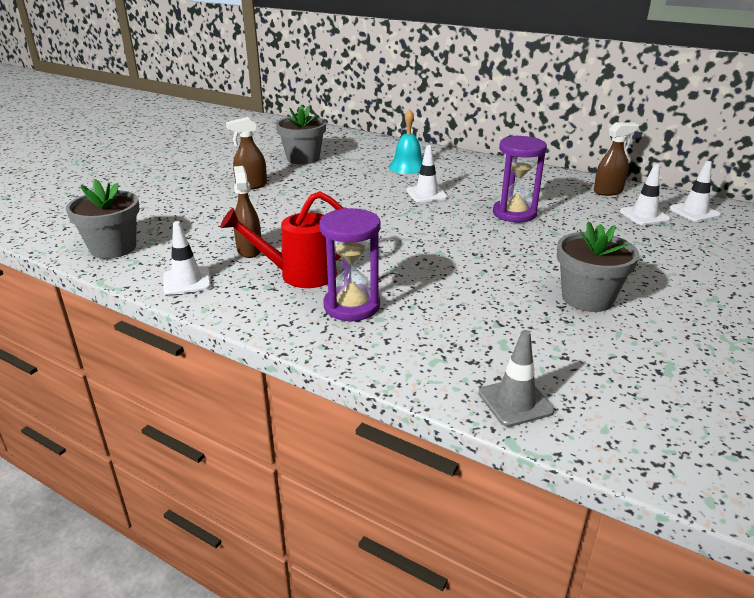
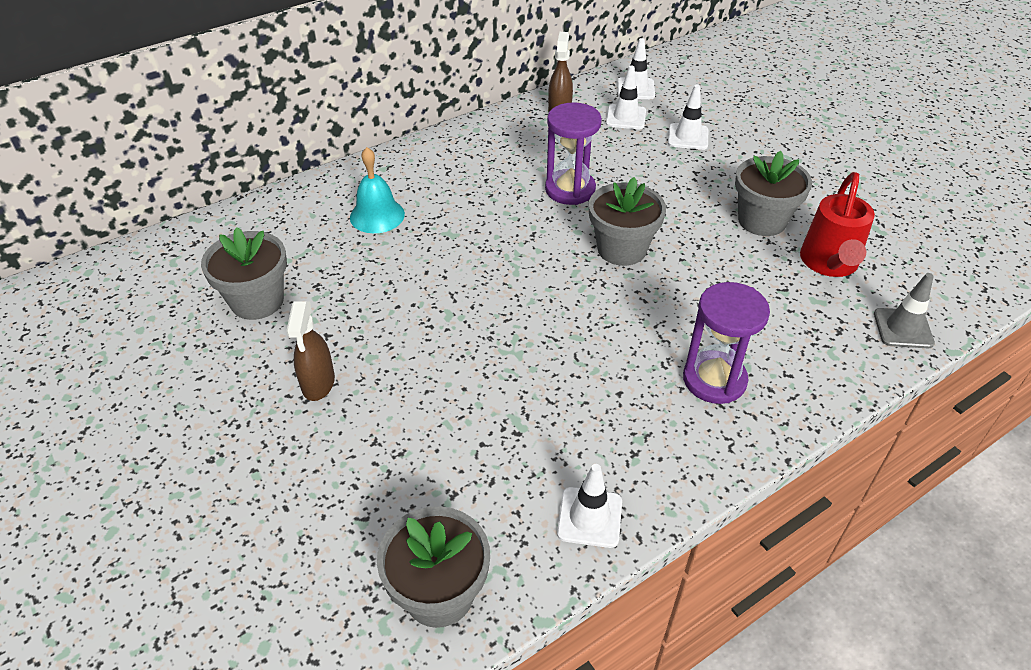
camera: 65 degrees left, 15 degrees up
red watering can [220,191,343,288] -> red watering can moved to [800,172,875,277]
brown spray bottle [234,166,261,258] -> none
white traffic cone [406,145,448,202] -> white traffic cone moved to [668,84,708,150]
none -> grey flower pot [589,177,666,266]

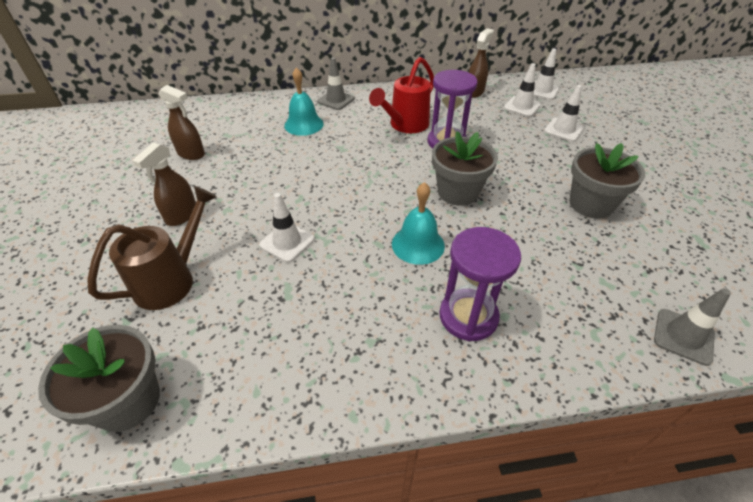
camera: 25 degrees right, 0 degrees up
grey flower pot [201,227,287,320] -> brown spray bottle [159,85,205,160]
white traffic cone [557,464,622,548] -> white traffic cone moved to [259,193,315,263]
red watering can [800,172,875,277] -> red watering can moved to [369,57,434,133]
none -> brown watering can [87,186,217,310]
none -> grey traffic cone [317,57,355,110]
none -> turquoise bell [392,182,445,265]

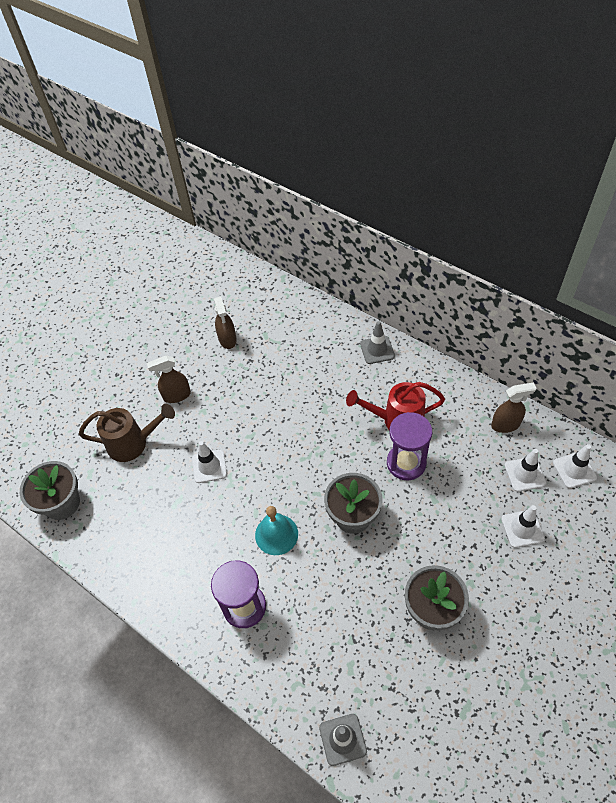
camera: 50 degrees right, 10 degrees up
turquoise bell [284,67,324,136] -> none

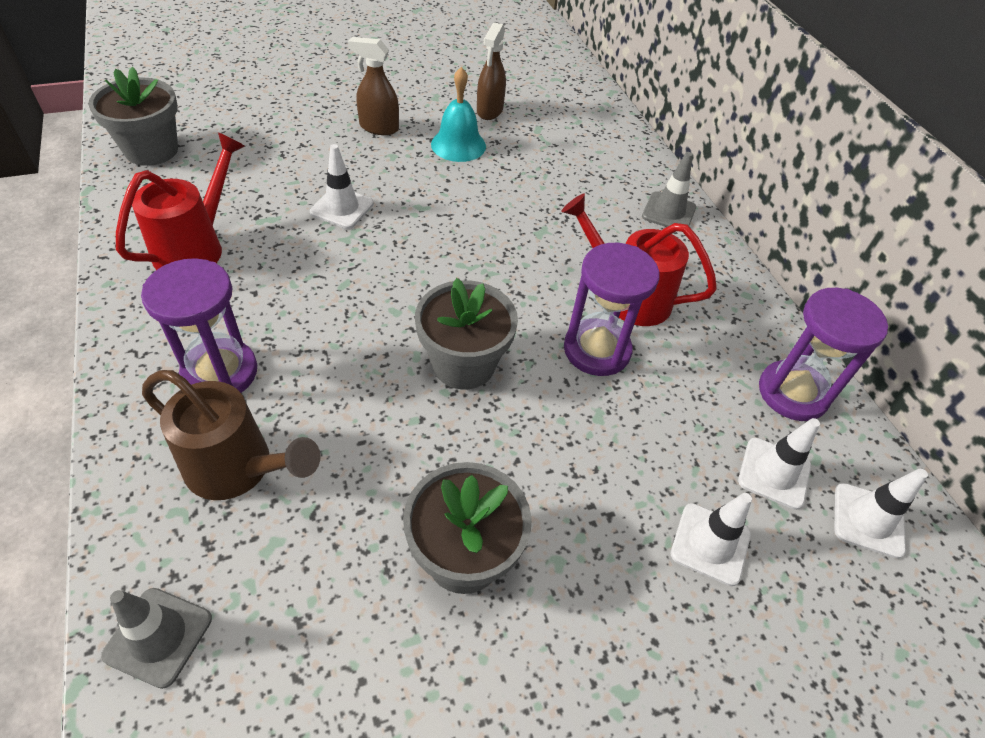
camera: 25 degrees right, 5 degrees down
brown watering can [79,404,175,462] -> brown watering can moved to [142,370,321,500]
turquoise bell [255,506,298,555] -> turquoise bell moved to [431,67,486,162]
brown spray bottle [491,382,536,433] -> purple hourglass [759,288,888,421]
none -> red watering can [116,132,245,270]

